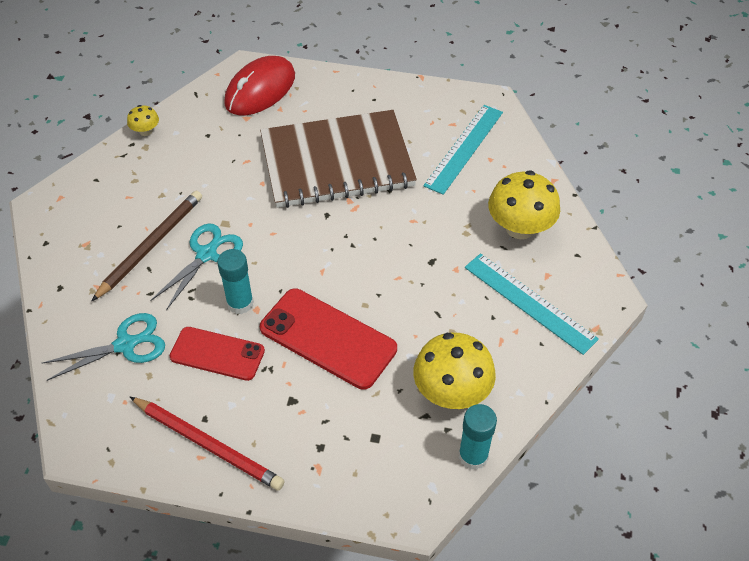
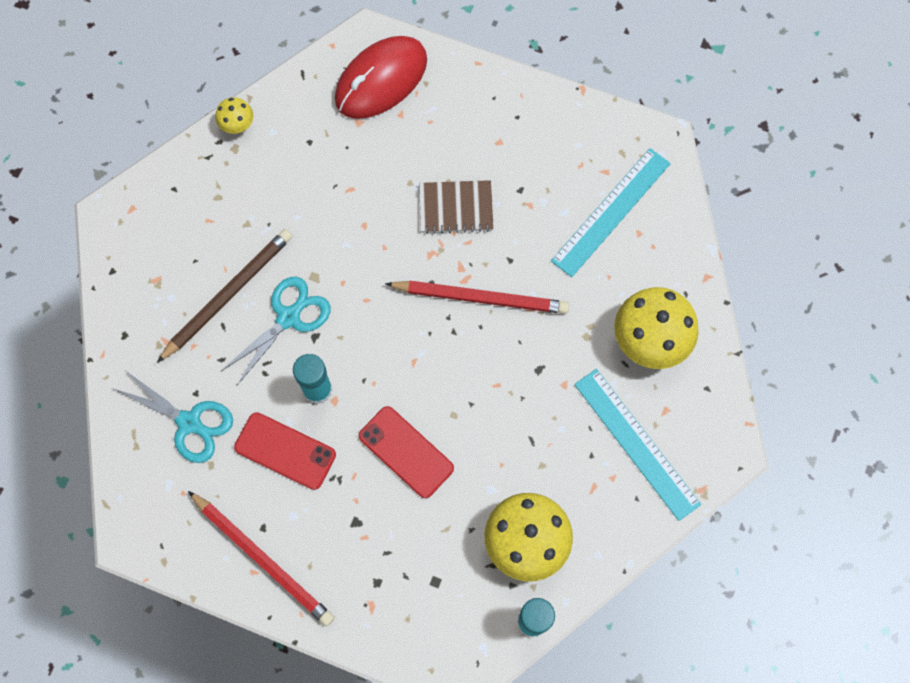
camera: 10 degrees right, 20 degrees up
turquoise scissors [42,313,165,381] -> turquoise scissors turned 45 degrees clockwise [112,371,233,463]
brown notebook [260,110,417,208] -> brown notebook [419,180,494,234], size x0.43
red phone [260,288,397,390] -> red phone [359,406,454,498], size x0.66
none -> red pencil [385,281,569,314]

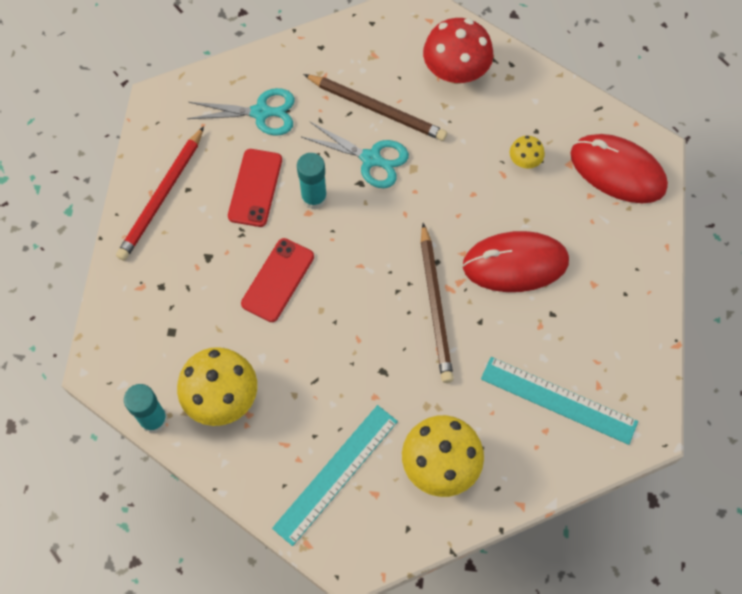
camera: 75 degrees right, 5 degrees down
turquoise scissors [112,371,233,463] -> turquoise scissors turned 105 degrees counterclockwise [187,88,295,136]
yellow mushroom [215,97,253,134] -> yellow mushroom moved to [510,136,545,169]
red pencil [385,281,569,314] -> brown pencil [421,223,454,383]
brown notebook [419,180,494,234] -> red mouse [463,231,569,292]
none -> red mushroom [423,18,493,84]

